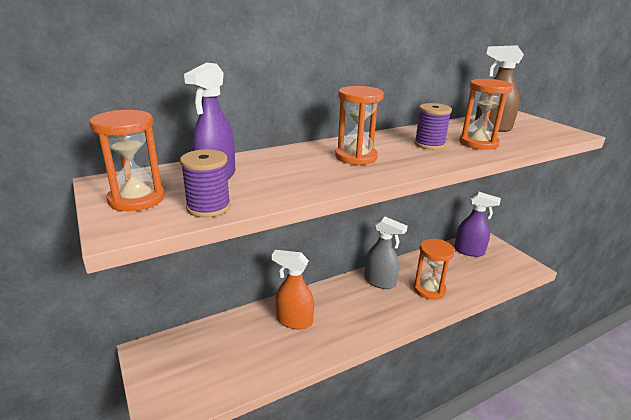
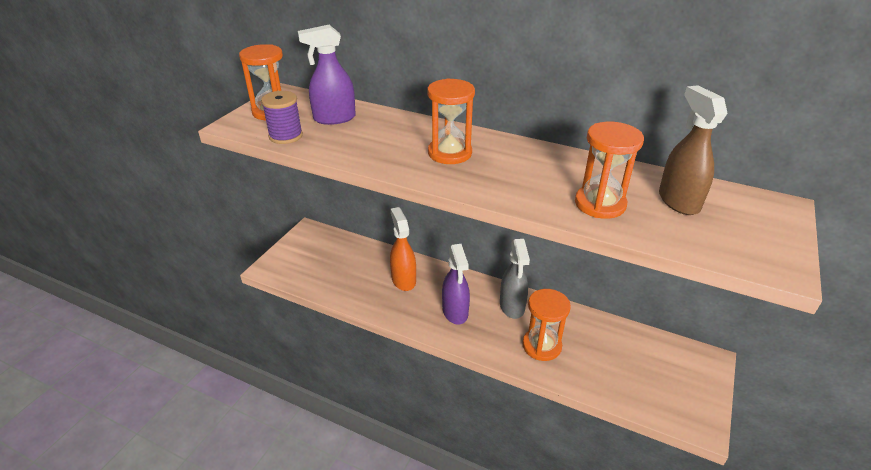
camera: 55 degrees right, 10 degrees up
purple spool [414,103,452,150] -> none
purple spray bottle [454,192,501,257] -> purple spray bottle moved to [442,244,470,325]

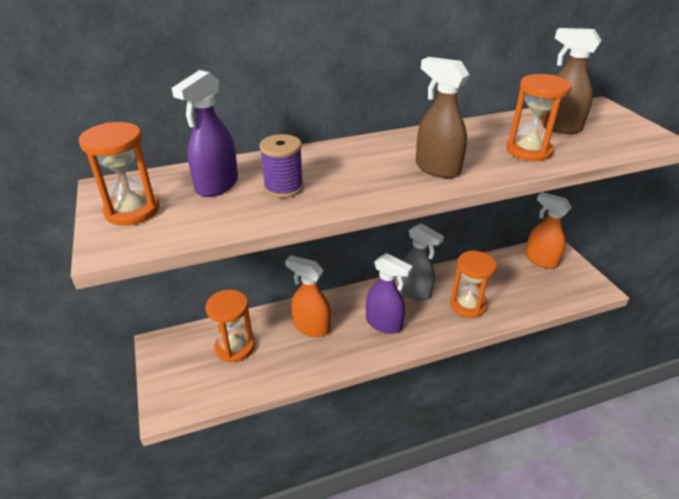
camera: 45 degrees left, 0 degrees up
purple spool [261,91,303,144] -> purple spool moved to [259,134,304,198]
orange hourglass [427,78,475,164] -> orange hourglass moved to [205,290,254,363]
none -> brown spray bottle [416,57,469,178]
none -> orange spray bottle [525,192,572,269]

